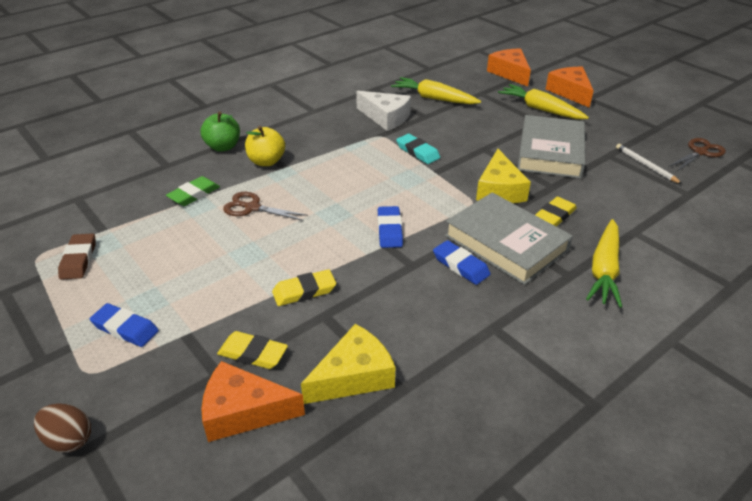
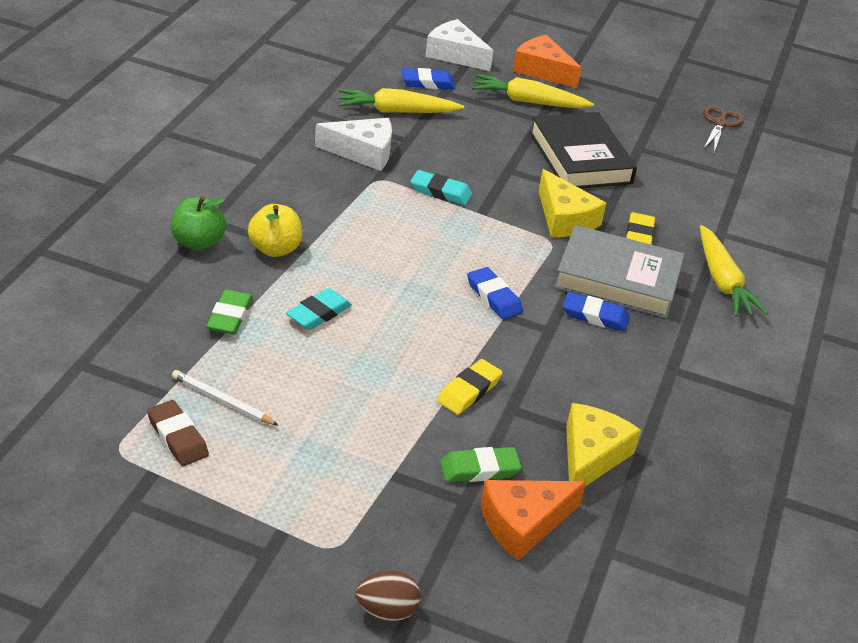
camera: 35 degrees left, 0 degrees up
blue eraser [90,303,159,347] -> blue eraser moved to [402,68,455,89]
yellow eraser [217,331,288,369] -> green eraser [440,447,522,482]
brown scissors [223,192,308,221] -> turquoise eraser [286,288,352,330]
orange cheese [487,48,531,87] -> white cheese [425,19,493,71]
grey book [518,115,585,179] -> black book [529,112,637,188]
white pencil [616,144,682,184] -> white pencil moved to [172,370,279,426]

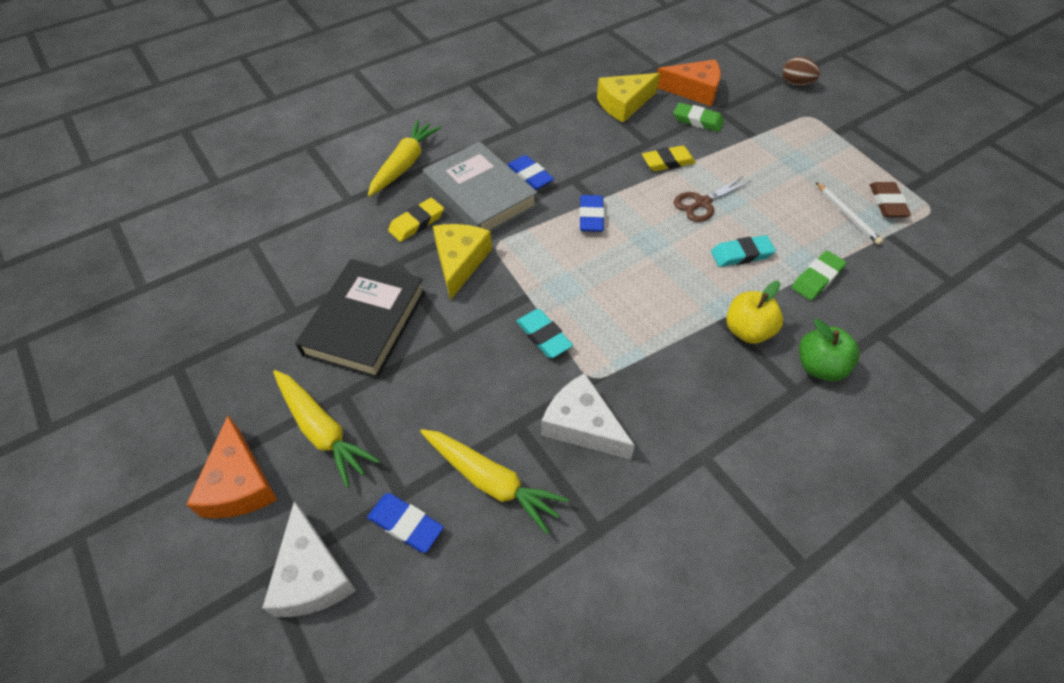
camera: 140 degrees left, 15 degrees up
brown scissors [703,106,743,152] -> brown scissors moved to [674,176,751,222]

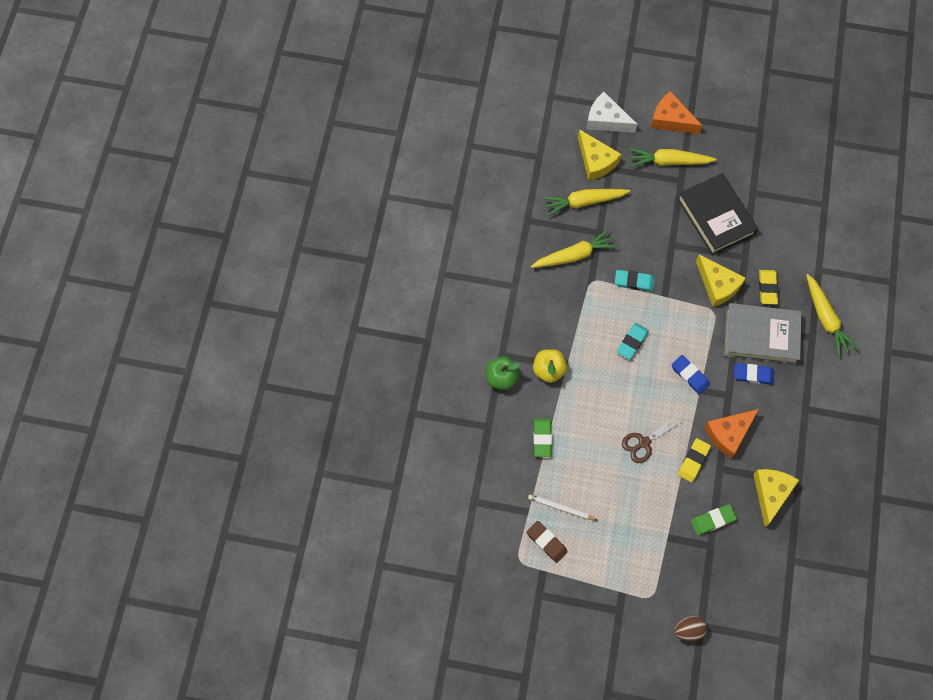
camera: 135 degrees right, 15 degrees up
blue eraser [367,493,444,553] -> yellow cheese [578,129,621,181]
white cheese [541,373,635,460] -> yellow carrot [531,229,618,268]
orange cheese [657,60,721,106] -> orange cheese moved to [704,409,759,458]
brown scissors [674,176,751,222] -> brown scissors turned 135 degrees counterclockwise [622,415,683,463]
turquoise eraser [711,235,776,267] -> turquoise eraser moved to [617,323,649,360]

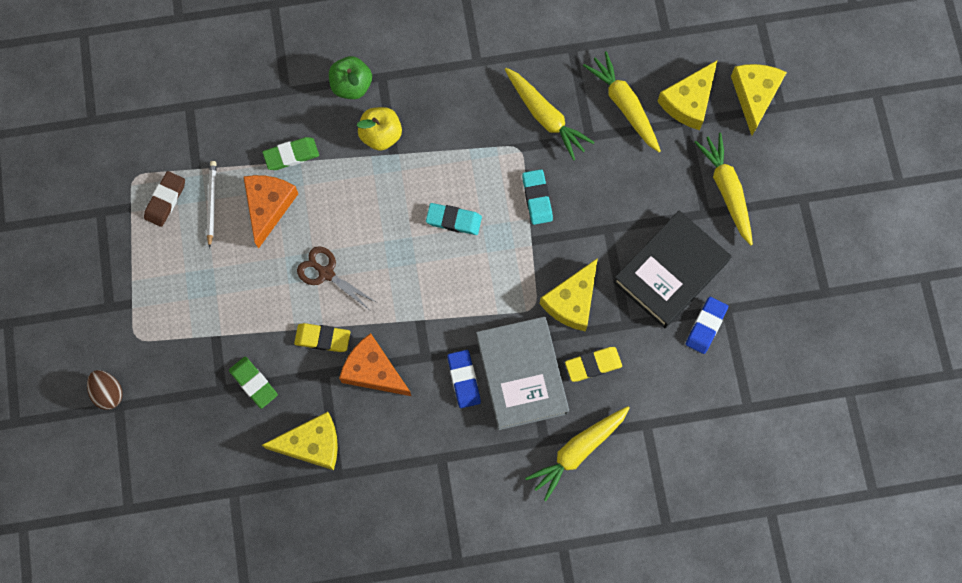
camera: 70 degrees right, 5 degrees up
white cheese [587,92,638,133] -> yellow cheese [731,64,787,136]
orange cheese [651,91,703,134] -> orange cheese moved to [244,175,298,249]
blue eraser [671,355,710,395] -> blue eraser moved to [686,297,728,354]

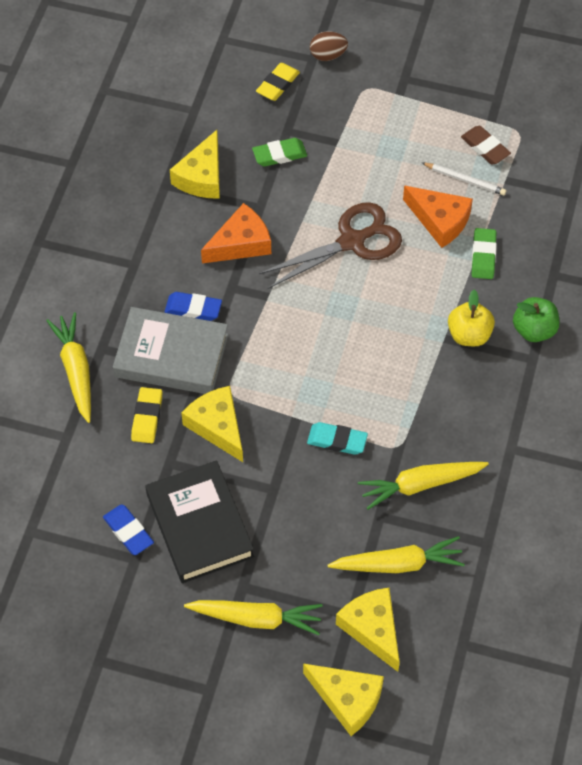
camera: 115 degrees right, 15 degrees down
yellow eraser [294,323,350,352] -> yellow eraser moved to [256,63,300,101]
brown scissors [297,246,376,309] -> brown scissors [259,202,402,289], size x1.69
turquoise eraser [426,203,482,235] -> none

